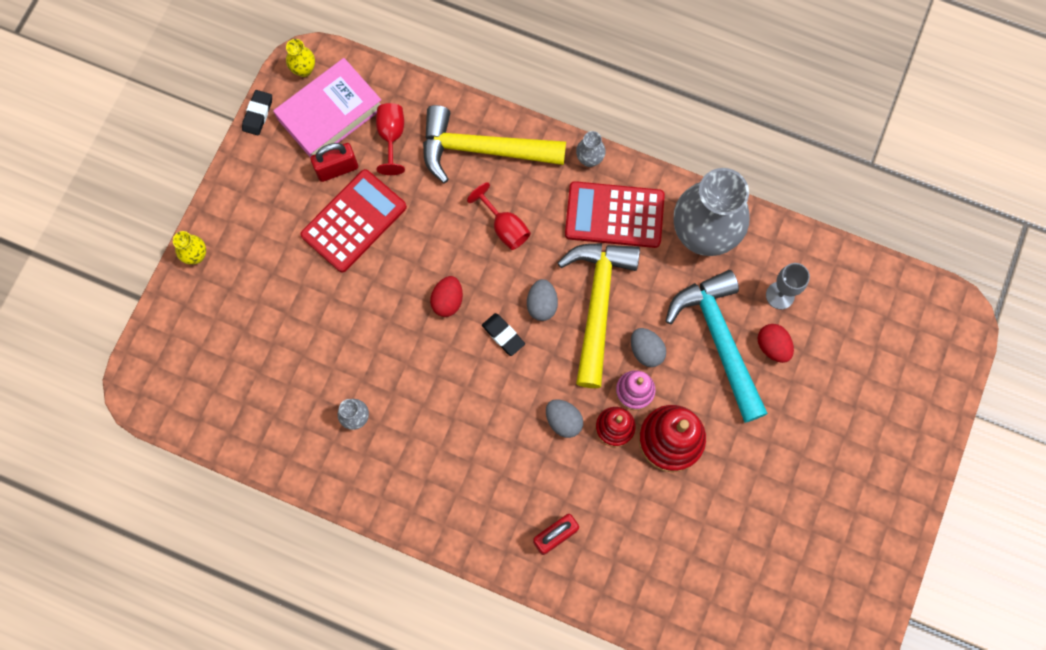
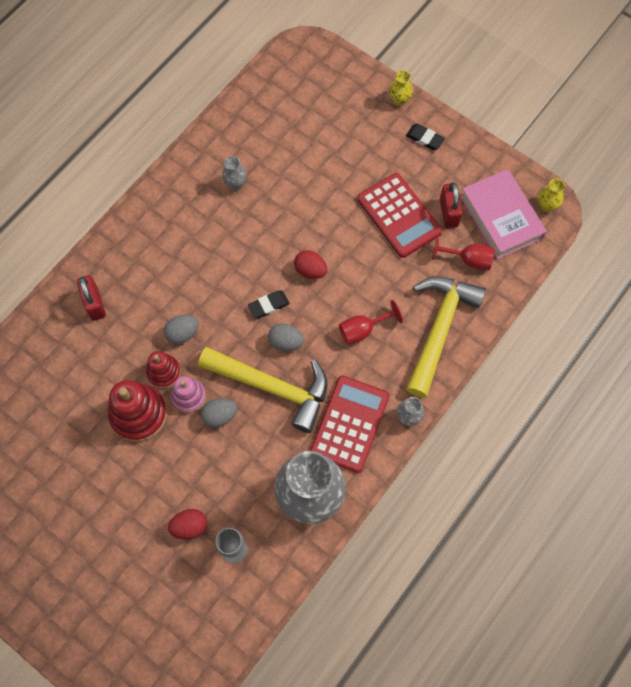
camera: 105 degrees right, 5 degrees down
black eraser [242,90,272,135] -> black eraser moved to [406,124,445,150]
turquoise hammer [666,270,768,423] -> none

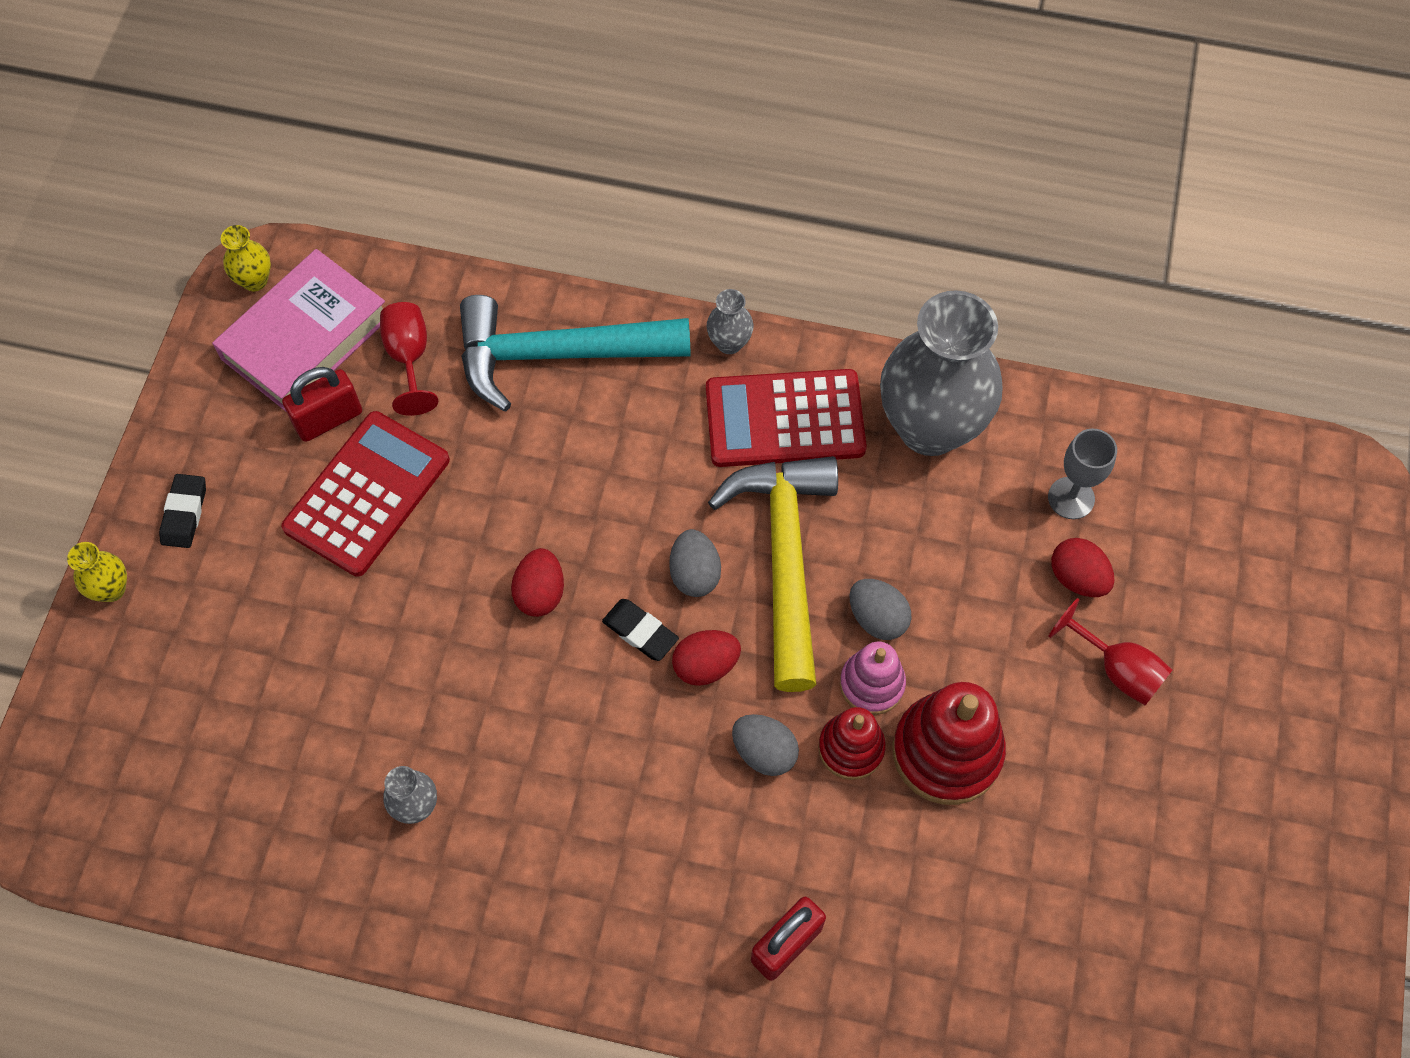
camera: 115 degrees left, 5 degrees down
red goblet [339,300,403,345] -> red goblet moved to [1048,598,1172,705]
yellow hammer [406,276,486,398] -> turquoise hammer [460,295,691,411]
none -> red egg [672,630,741,686]

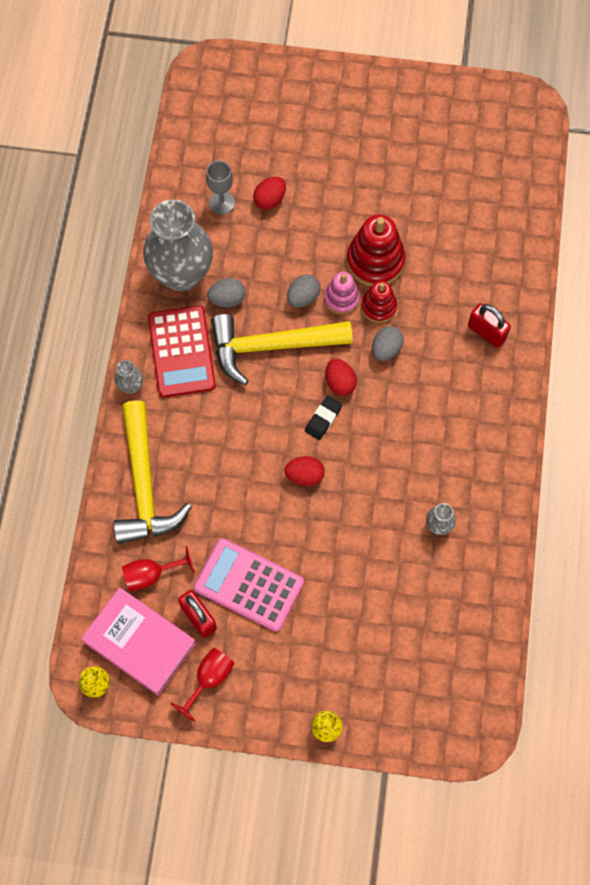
camera: 95 degrees left, 5 degrees up
black eraser [159,474,206,548] -> none
red calculator [281,411,450,576] -> pink calculator [194,538,304,632]
turquoise hammer [460,295,691,411] -> yellow hammer [114,400,191,544]
grey egg [669,529,721,597] -> grey egg moved to [207,278,245,307]
red goblet [1048,598,1172,705] -> red goblet moved to [171,648,235,722]

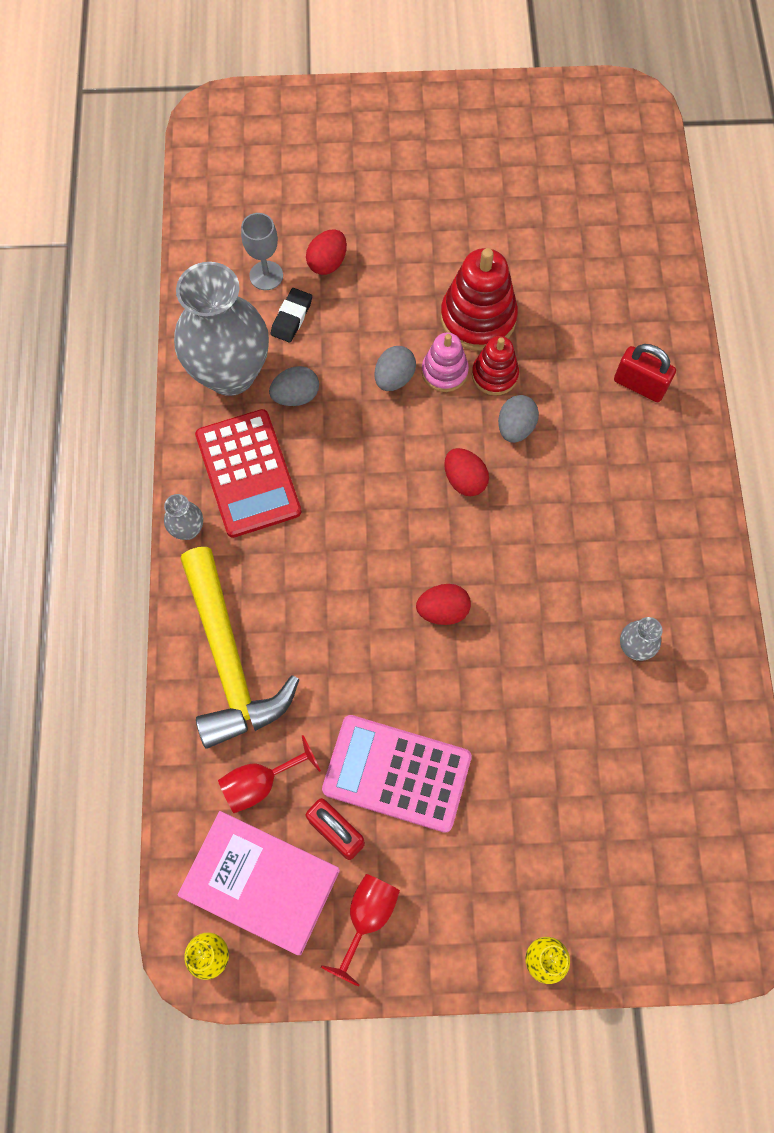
camera: 10 degrees left, 0 degrees up
yellow hammer [211,314,353,385] -> none
black eraser [305,395,343,440] -> black eraser moved to [271,288,312,343]

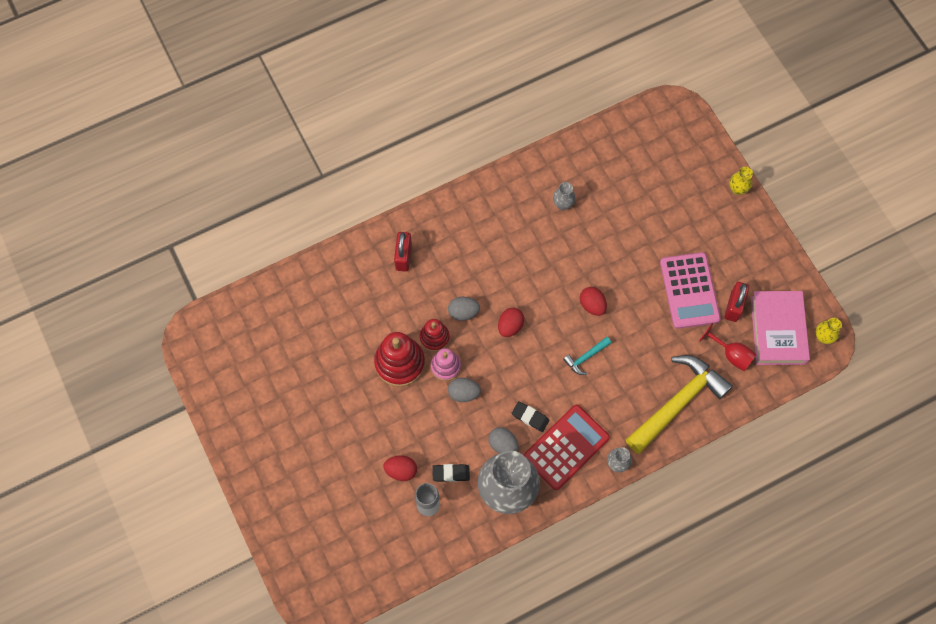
camera: 115 degrees left, 0 degrees up
red goblet [321,874,400,986] -> none
none -> black eraser [512,401,549,432]
none -> turquoise hammer [563,337,611,375]

